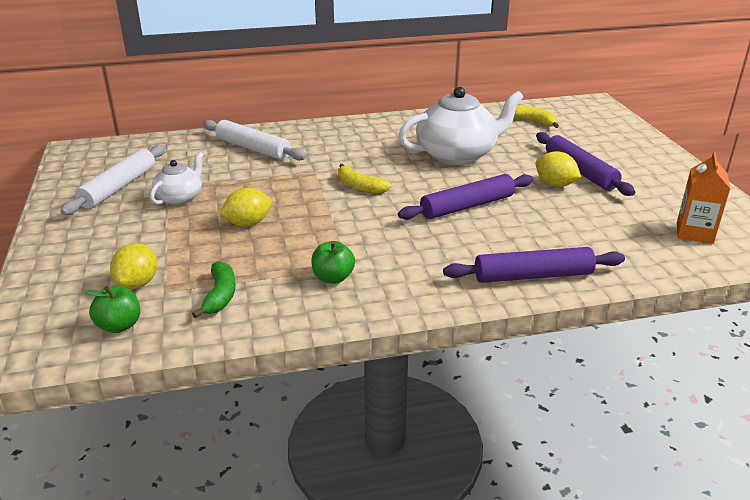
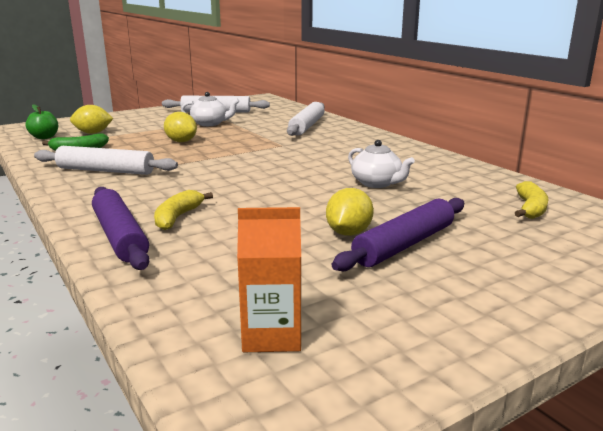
camera: 70 degrees right, 10 degrees down
green apple [311,241,355,284] -> white rolling pin [34,146,178,175]
yellow banana [338,164,392,194] -> yellow banana moved to [154,190,213,230]
white teapot [398,87,524,165] -> white teapot [348,140,415,188], size x0.54
purple rolling pin [398,174,533,220] -> none

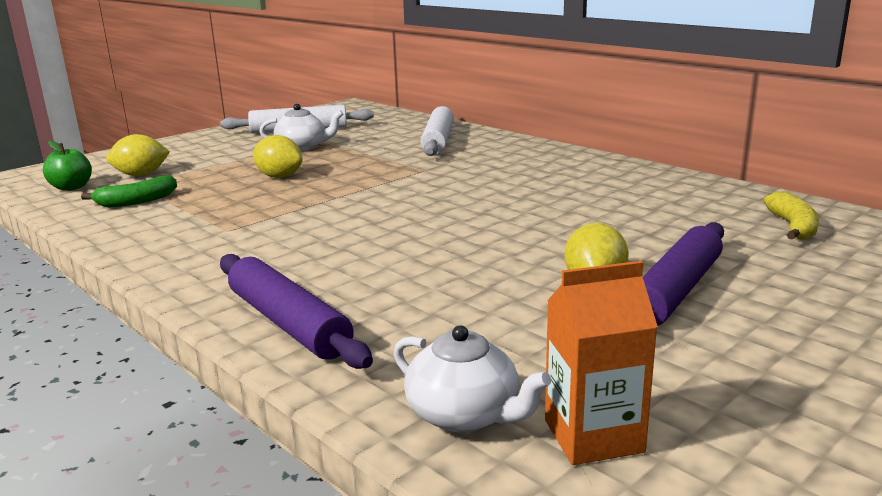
camera: 10 degrees left, 0 degrees up
white rolling pin [34,146,178,175] -> none
yellow banana [154,190,213,230] -> none
white teapot [348,140,415,188] -> white teapot moved to [394,325,551,433]

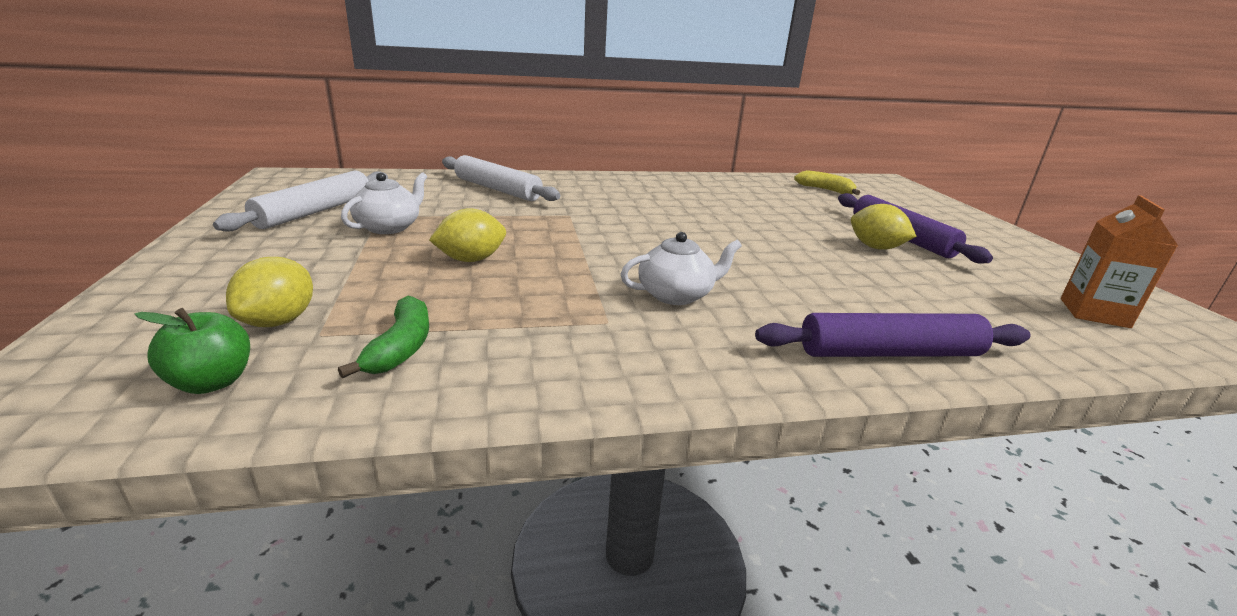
camera: 60 degrees left, 5 degrees up
white teapot [394,325,551,433] -> white teapot moved to [621,232,742,305]

